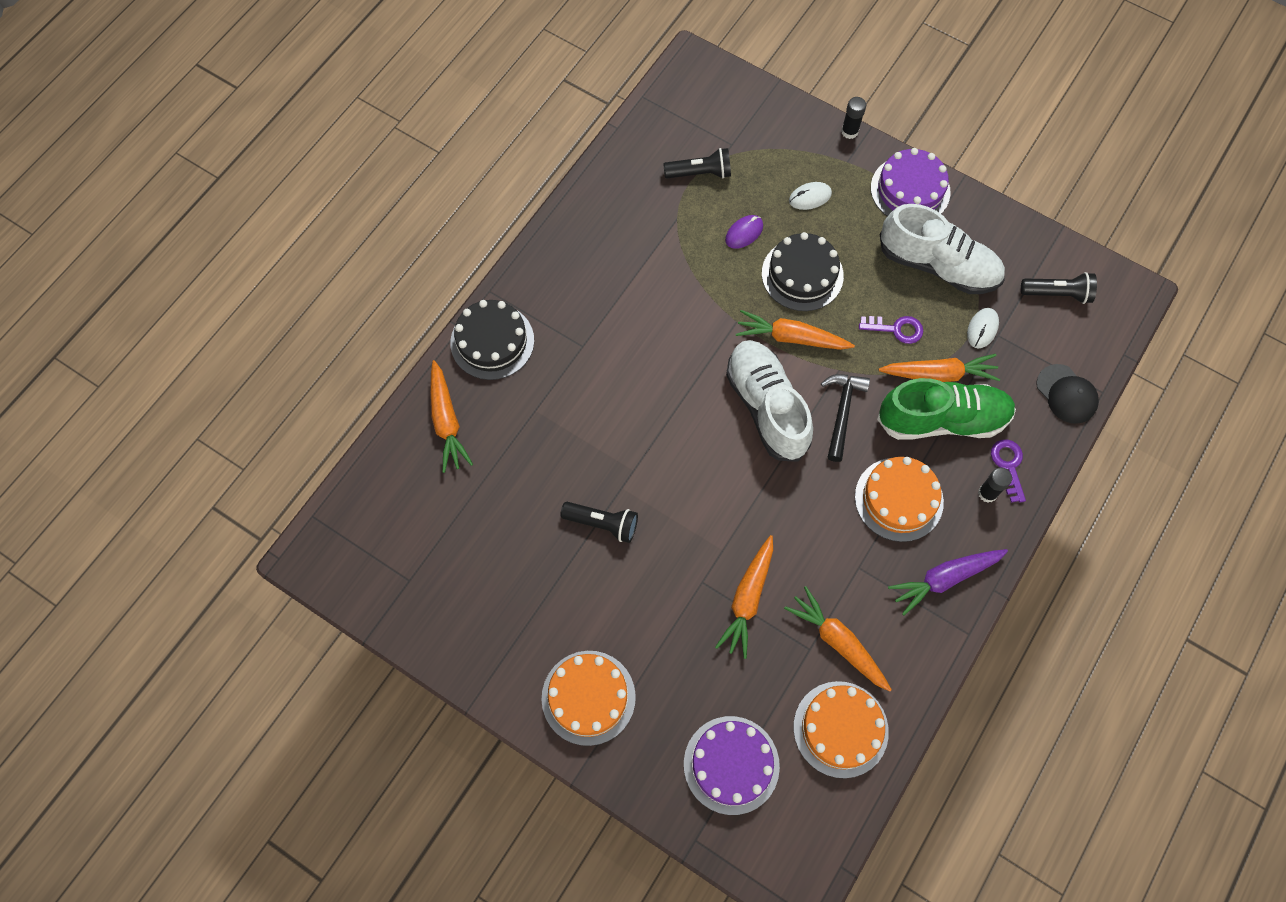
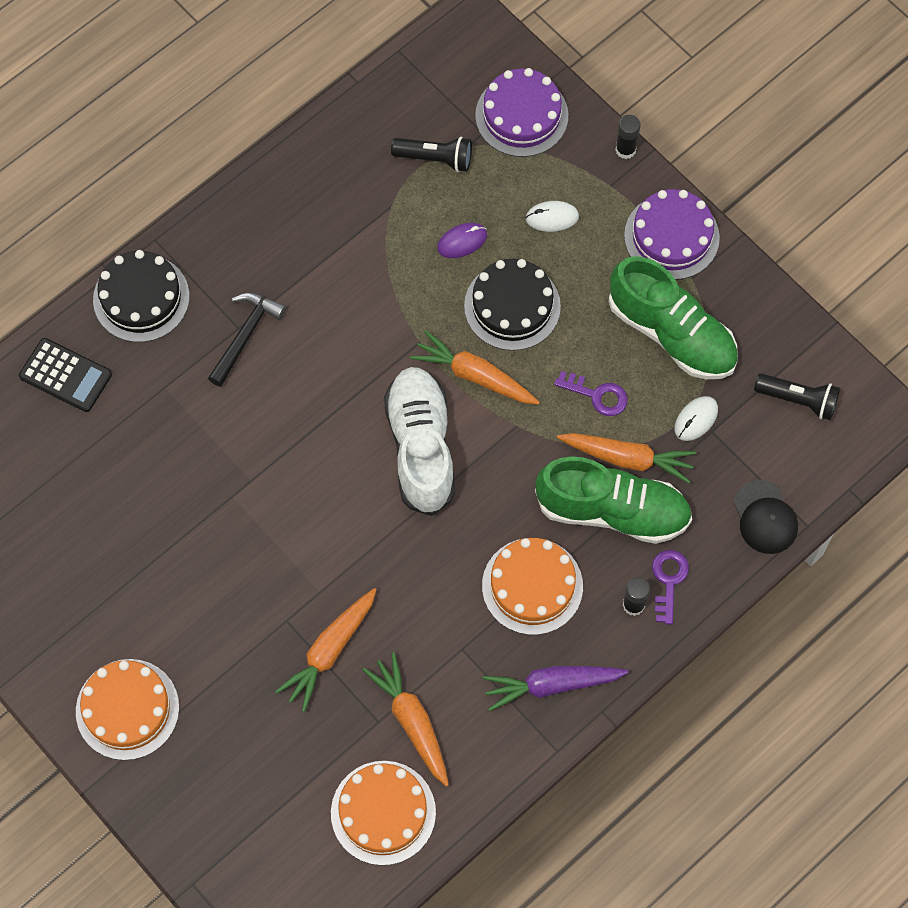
camera: 15 degrees right, 0 degrees up
orange carrot [430,360,473,473] -> black calculator [19,338,112,412]
black flashlight [560,502,638,543] -> none
purple cake [684,716,780,815] -> purple cake moved to [475,68,568,157]
black hammer [821,374,870,462] -> black hammer moved to [208,292,286,387]
white shoe [880,204,1005,294] -> green shoe [608,256,738,379]

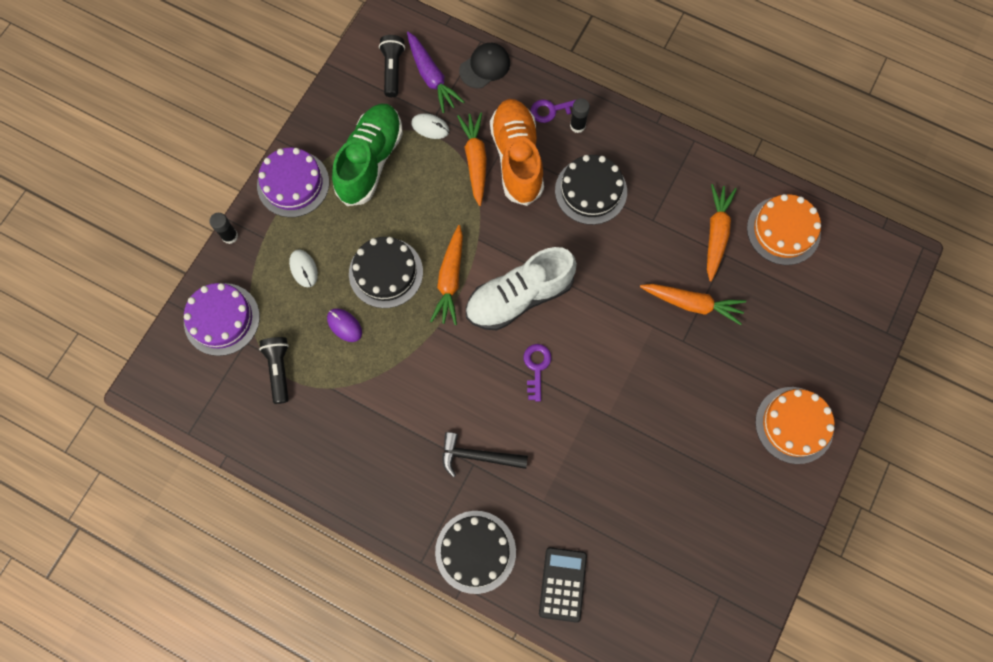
camera: 110 degrees left, 5 degrees up
orange carrot [363,652,449,787] -> orange carrot turned 150 degrees clockwise [707,184,737,282]
orange cake [482,538,583,635] -> black cake [555,155,627,225]
purple carrot [483,666,629,711] -> purple carrot moved to [407,32,464,113]
green shoe [535,457,692,544] -> orange shoe [490,99,544,206]
purple key [554,371,628,416] -> purple key moved to [524,344,551,402]

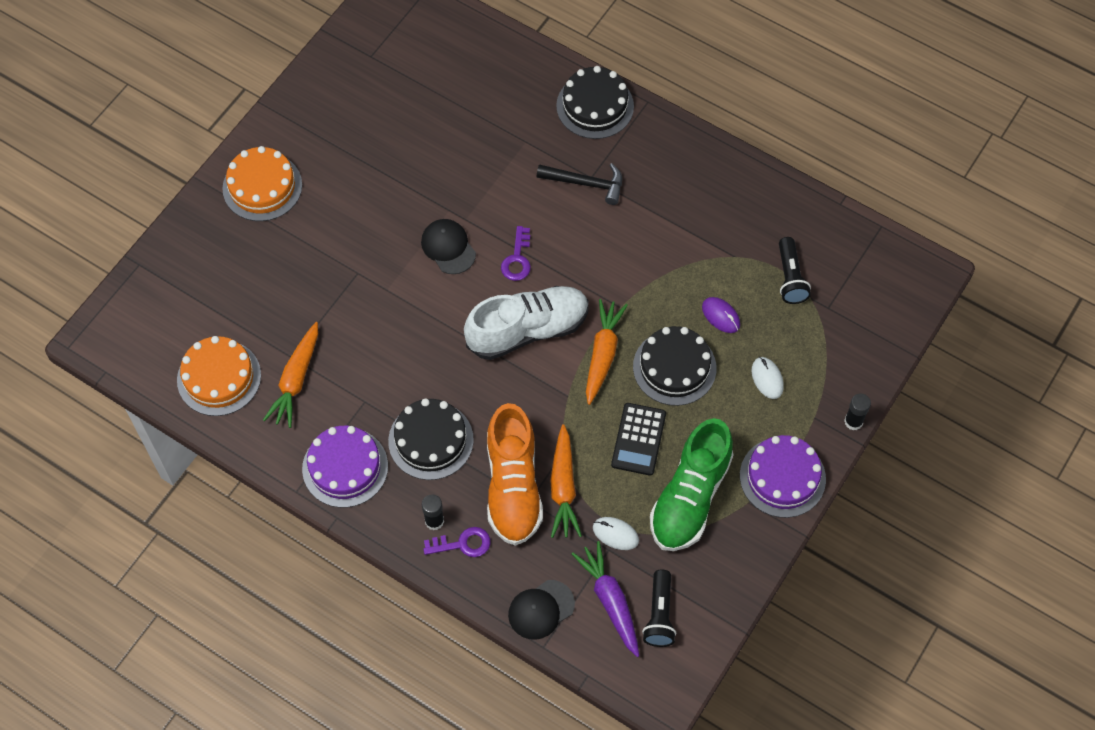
camera: 175 degrees left, 10 degrees down
purple cake [184,283,260,356] -> purple cake moved to [302,426,388,508]
black calculator [539,547,587,623] -> black calculator moved to [611,403,666,476]
orange carrot [640,284,746,325] -> none
none -> black cap [421,219,476,274]

